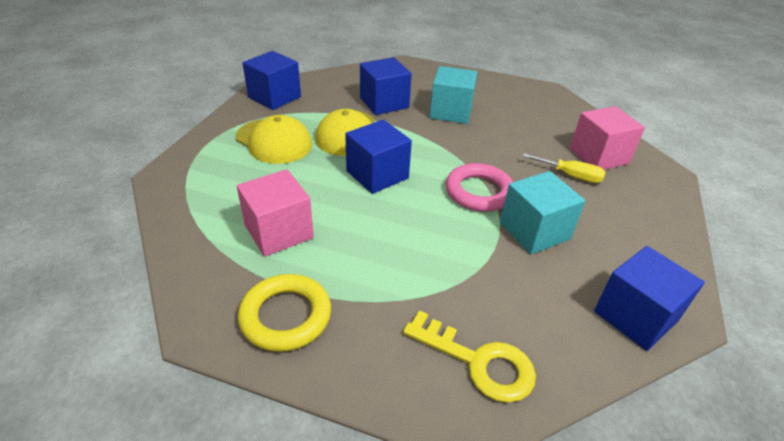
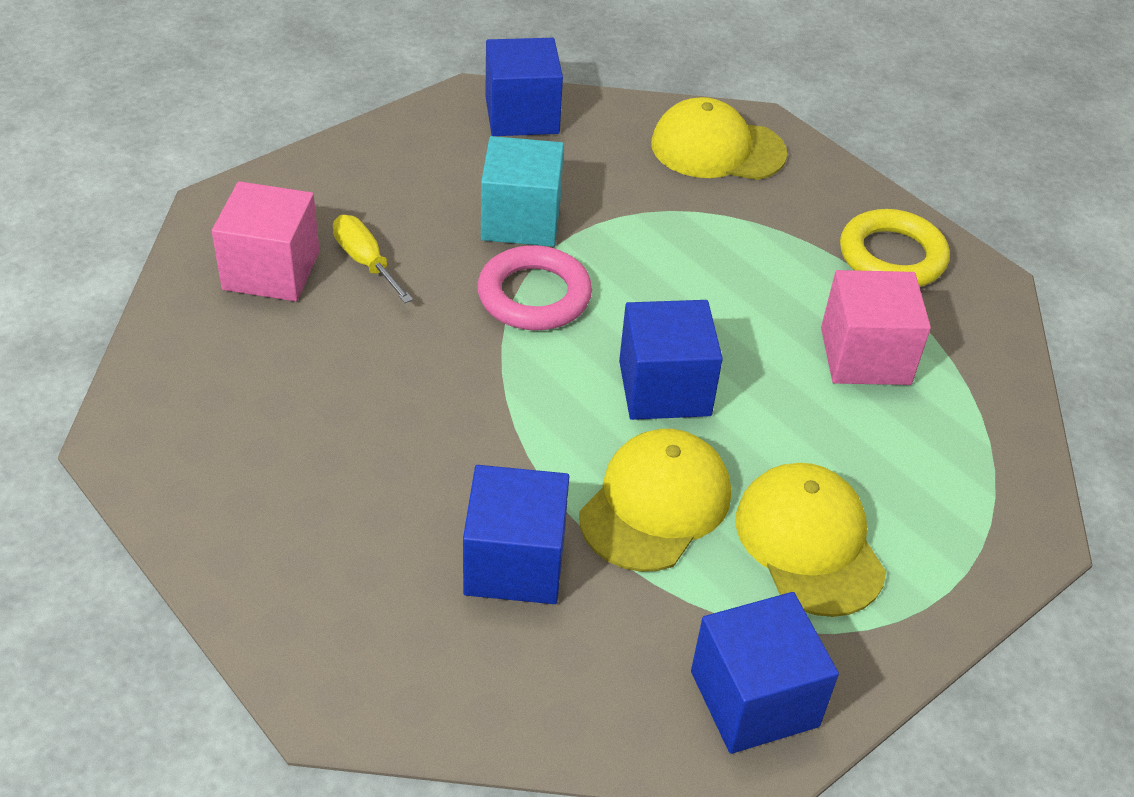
camera: 150 degrees left, 5 degrees up
yellow key [403,310,536,403] -> yellow cap [652,97,787,180]
turquoise cube [430,66,477,124] -> none

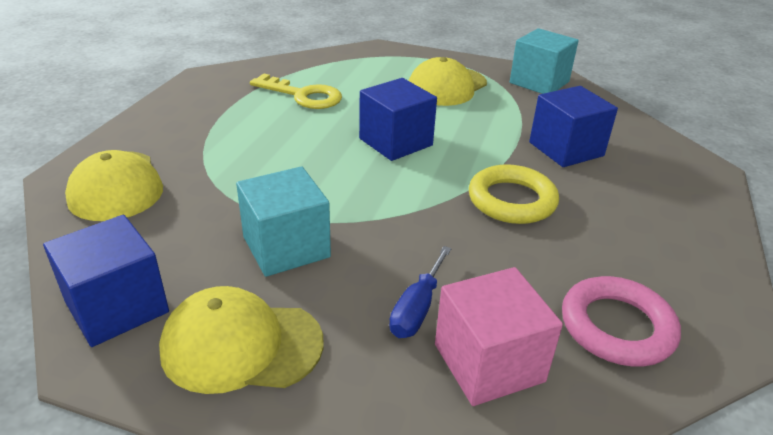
camera: 120 degrees left, 10 degrees down
yellow screwdriver [333,215,413,303] -> blue screwdriver [389,246,451,338]
pink ring [477,245,592,330] -> pink ring moved to [562,276,681,367]
yellow cap [579,429,731,572] -> yellow cap moved to [159,286,324,394]
blue cube [691,592,839,754] -> turquoise cube [510,28,579,94]
pink cube [821,270,931,385] -> yellow key [250,74,342,109]
yellow ring [840,209,950,287] -> yellow ring moved to [469,164,559,224]

